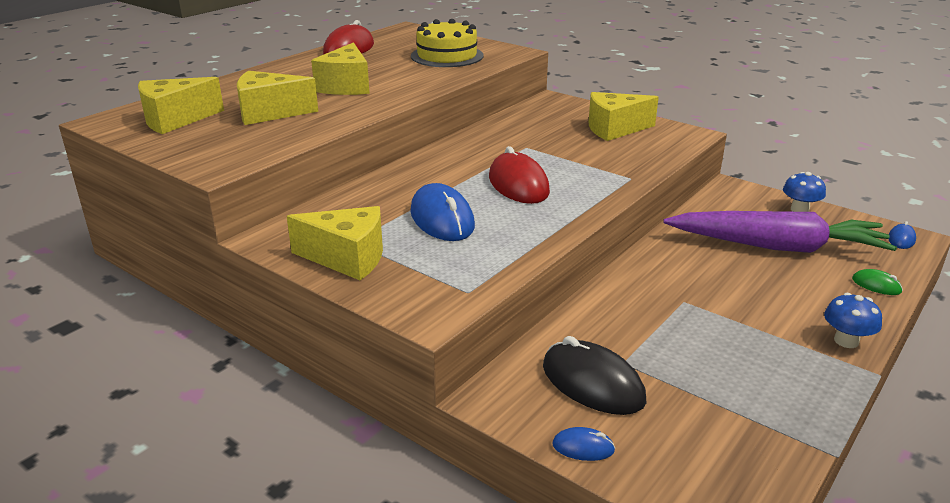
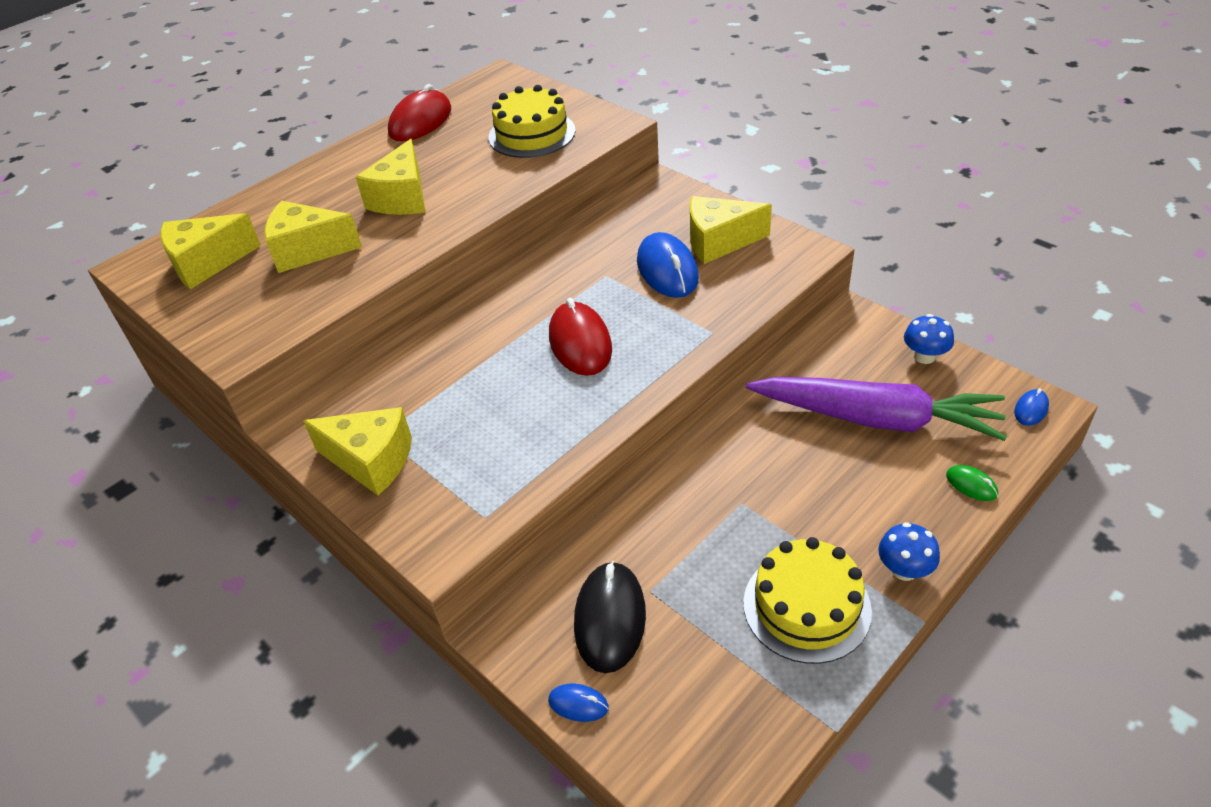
camera: 10 degrees right, 15 degrees up
blue mouse [410,183,475,241] -> blue mouse moved to [637,232,699,298]
black mouse [543,336,646,415] -> black mouse turned 45 degrees clockwise [574,561,646,673]
none -> yellow cake [743,537,872,664]

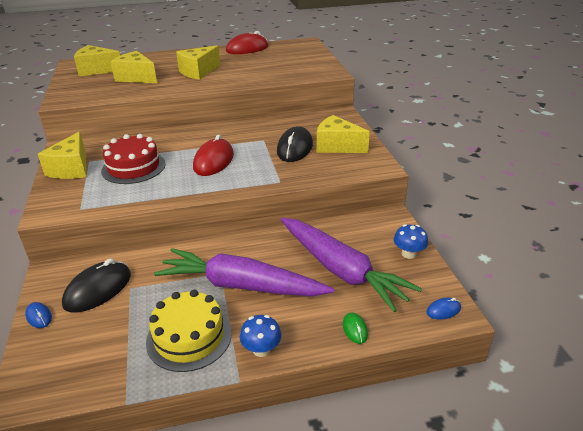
camera: 30 degrees right, 10 degrees down
yellow cheese [303,407,412,496] -> yellow cheese turned 45 degrees clockwise [38,132,86,179]
yellow cake [488,85,576,158] -> none
blue mouse [637,232,699,298] -> black mouse [277,126,313,162]
none -> red cake [101,134,166,184]
none -> purple carrot [154,248,334,296]

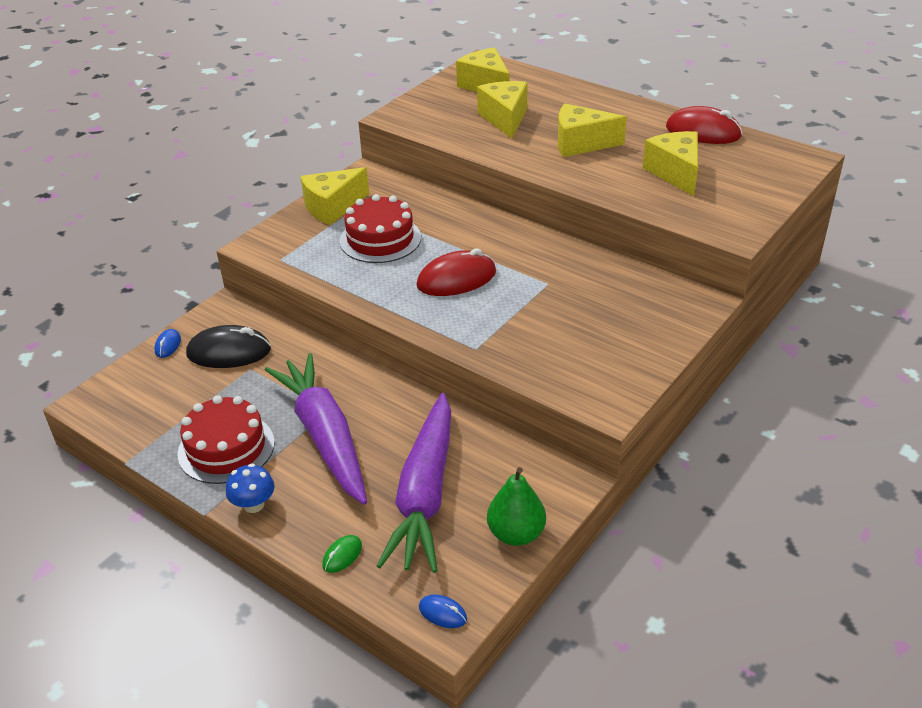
camera: 50 degrees right, 5 degrees up
yellow cake [146,290,232,372] -> red cake [177,395,275,484]
black mouse [277,126,313,162] -> none
yellow cheese [317,115,370,153] -> yellow cheese moved to [643,131,698,196]
blue mushroom [394,224,428,259] -> green pear [487,467,546,546]

